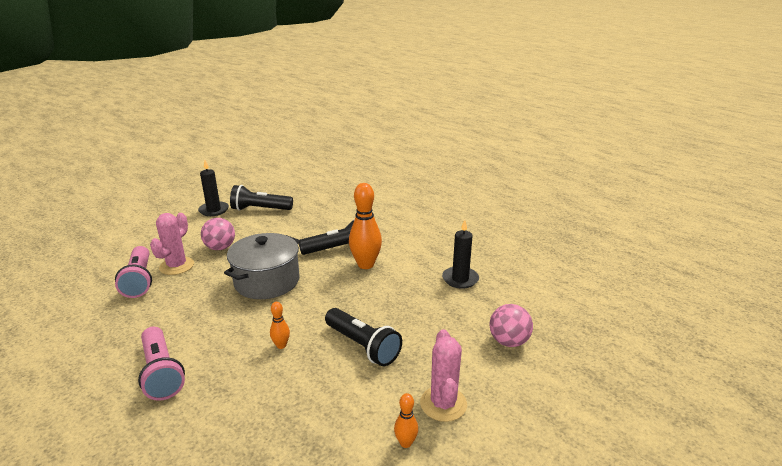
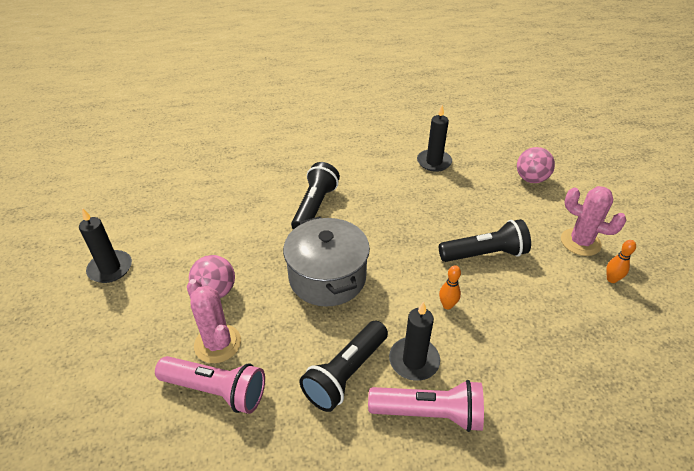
camera: 55 degrees left, 15 degrees up
black flashlight [230,185,293,211] -> black flashlight moved to [299,321,388,412]
orange bowling pin [349,183,382,269] -> none
none -> black candle [389,302,440,381]

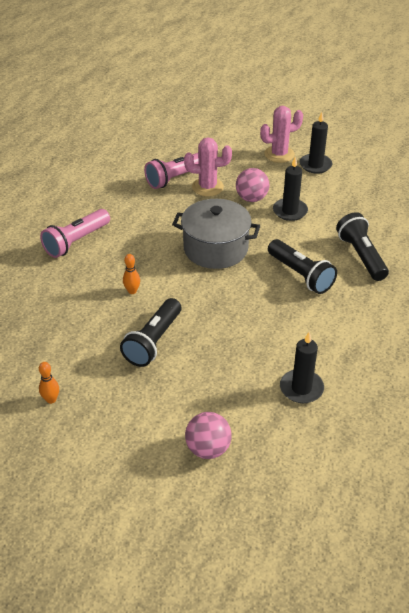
camera: 125 degrees right, 0 degrees up
black flashlight [299,321,388,412] -> black flashlight moved to [336,212,389,281]
black candle [389,302,440,381] -> black candle moved to [273,157,308,221]
pink cactus [561,186,626,256] -> pink cactus moved to [260,106,303,163]

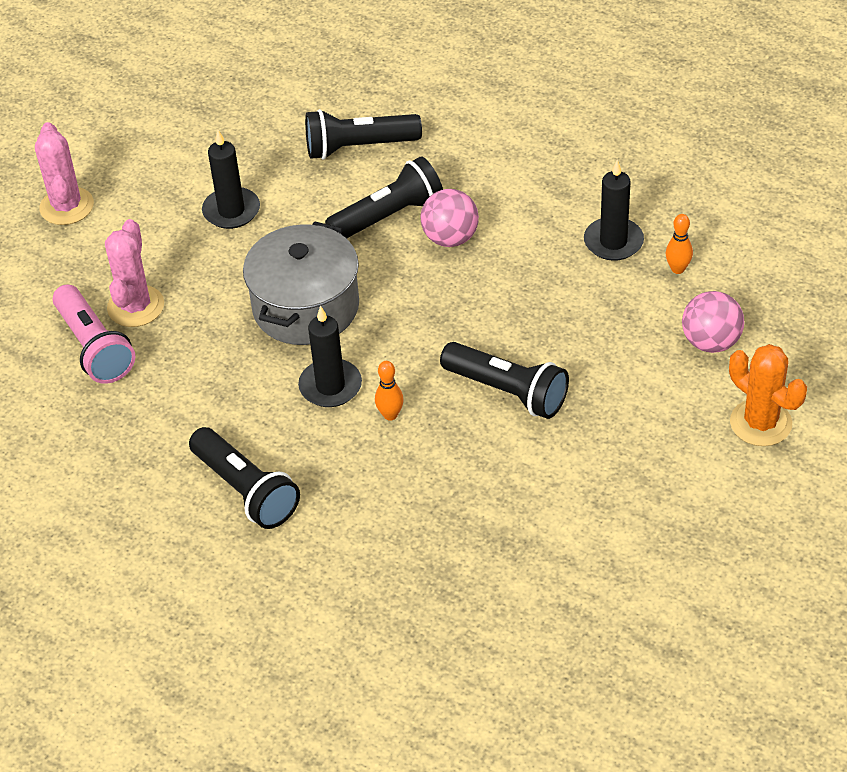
camera: 80 degrees left, 5 degrees up
orange bowling pin [39,362,59,404] -> orange bowling pin moved to [665,214,693,274]
pink flashlight [40,209,110,258] -> black flashlight [189,427,300,529]
pink ball [236,168,269,202] -> pink ball moved to [420,189,479,247]
black candle [300,112,332,174] -> black candle moved to [298,305,362,407]
none -> orange cactus [729,344,807,446]

